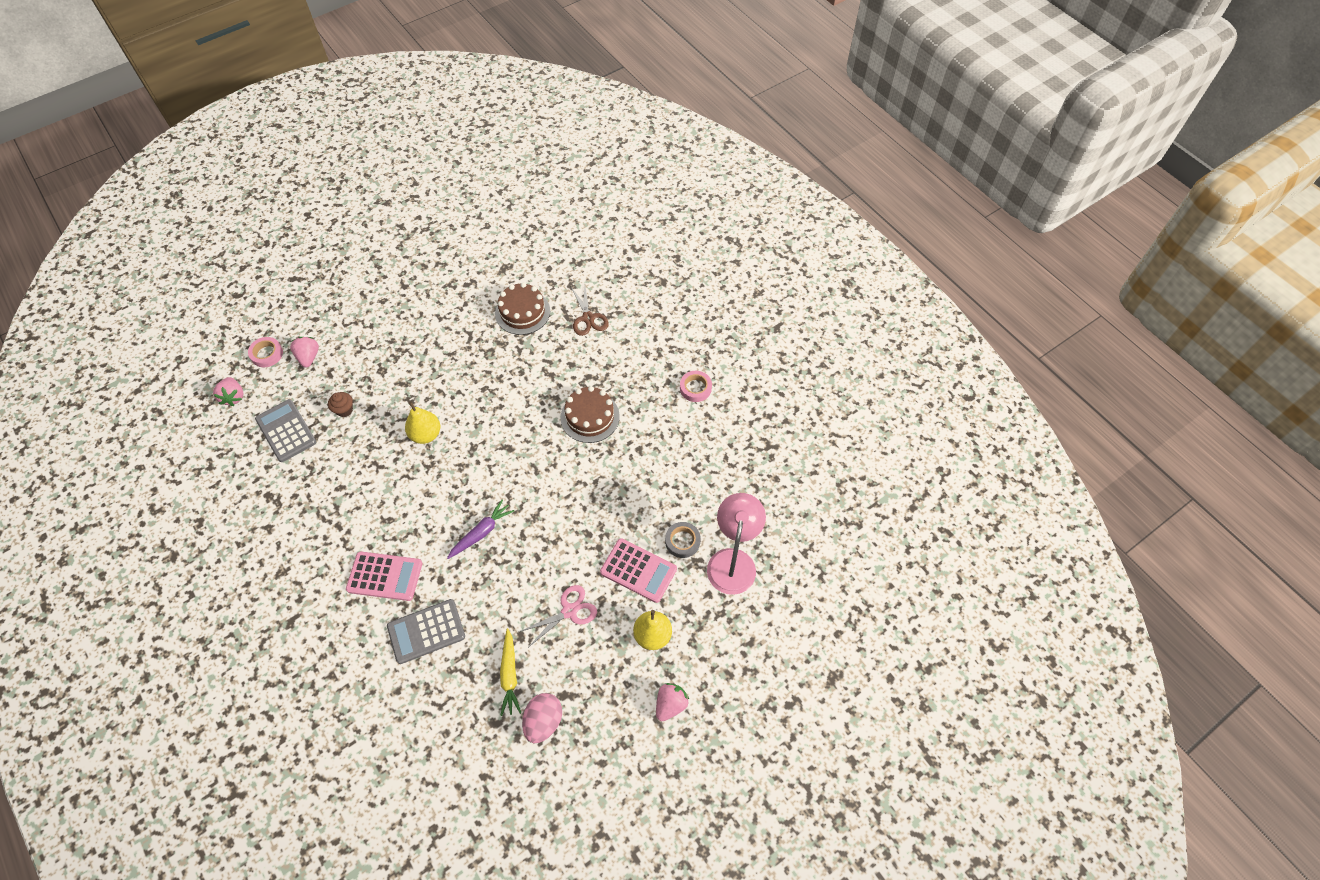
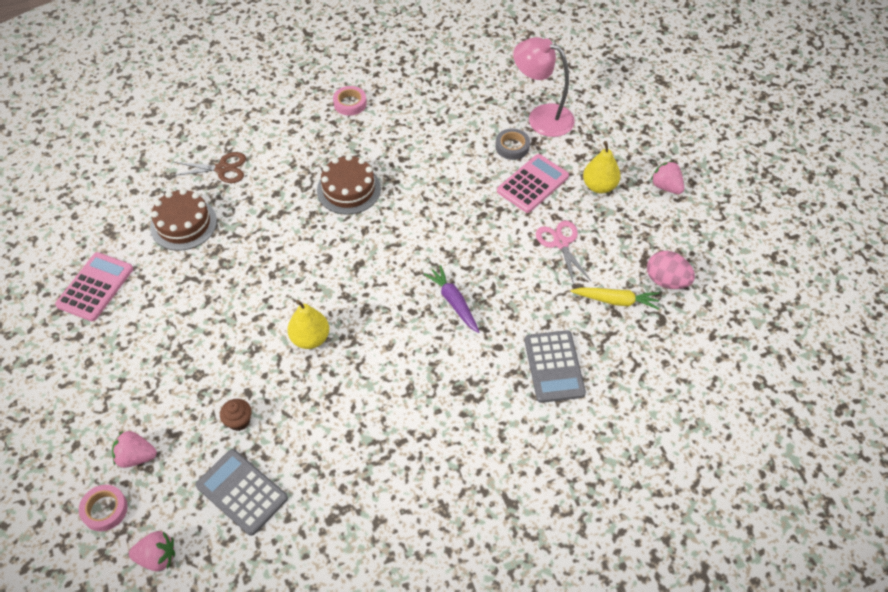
camera: 75 degrees left, 5 degrees down
grey calculator [255,399,316,462] -> grey calculator turned 60 degrees clockwise [195,449,288,536]
pink calculator [346,551,422,601] -> pink calculator moved to [55,252,133,321]

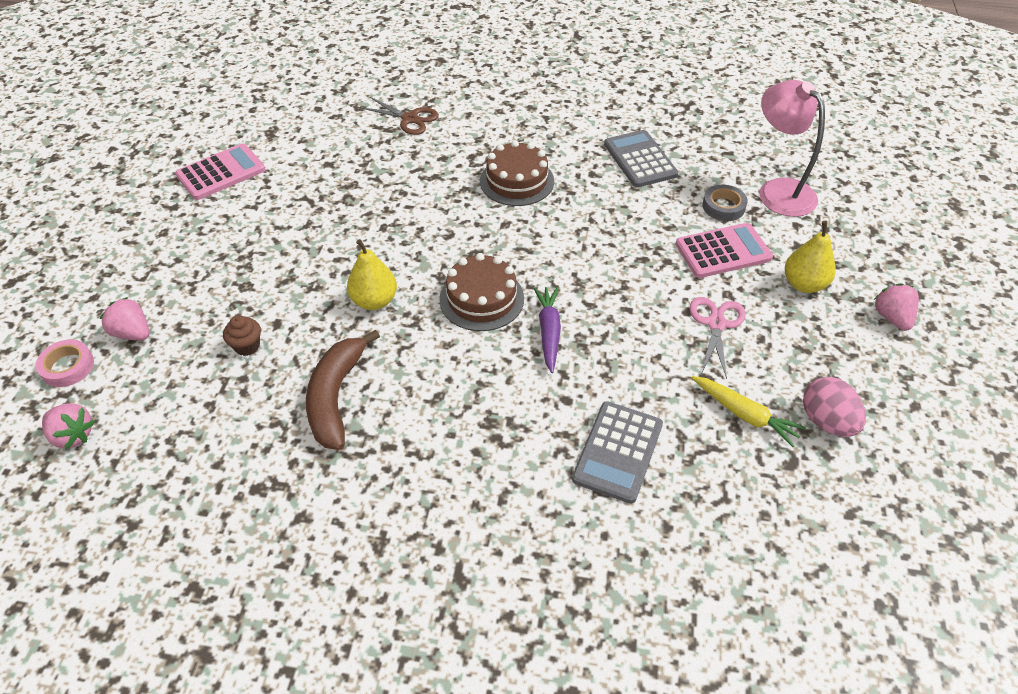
camera: 30 degrees right, 5 degrees down
brown cake [150,189,217,251] -> brown cake moved to [439,253,524,331]
grey calculator [195,449,288,536] -> grey calculator moved to [604,130,678,187]
pink tape [333,86,367,116] -> none
none -> brown banana [306,330,380,450]

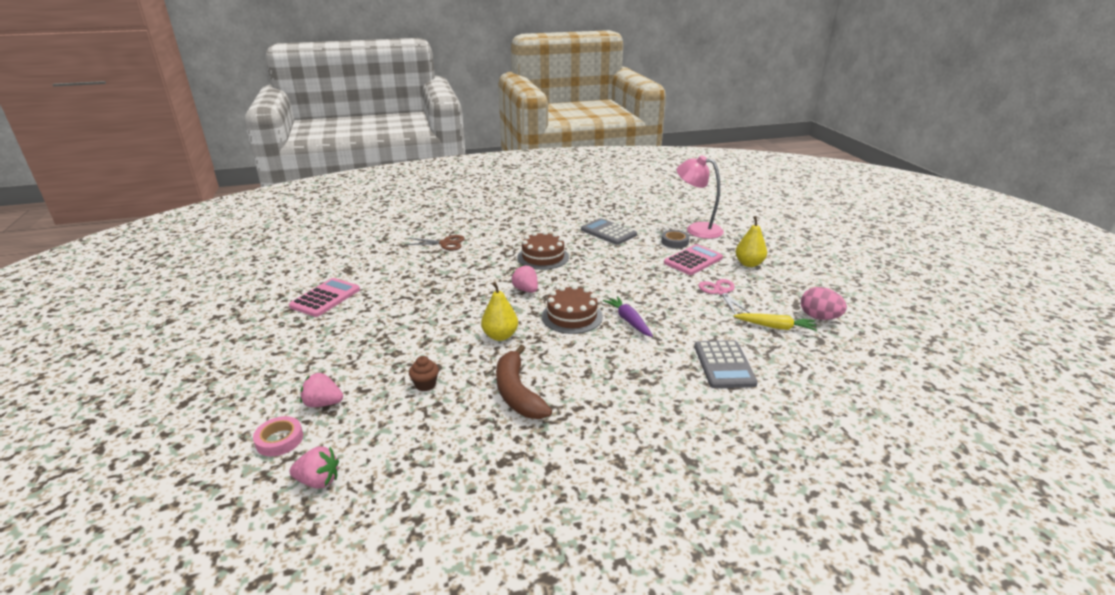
camera: 25 degrees left, 20 degrees down
pink strawberry [874,283,919,331] -> pink strawberry moved to [511,265,538,293]

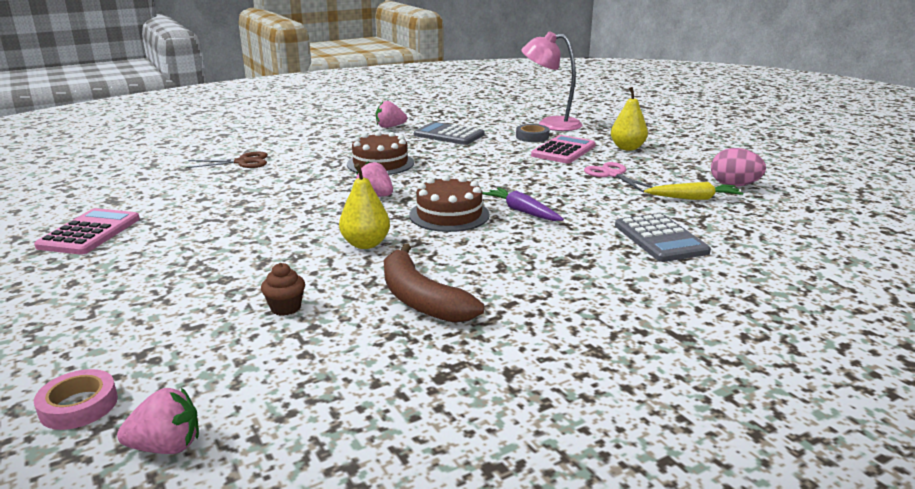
camera: 15 degrees left, 5 degrees down
pink strawberry [300,373,343,407] -> pink strawberry moved to [376,101,407,128]

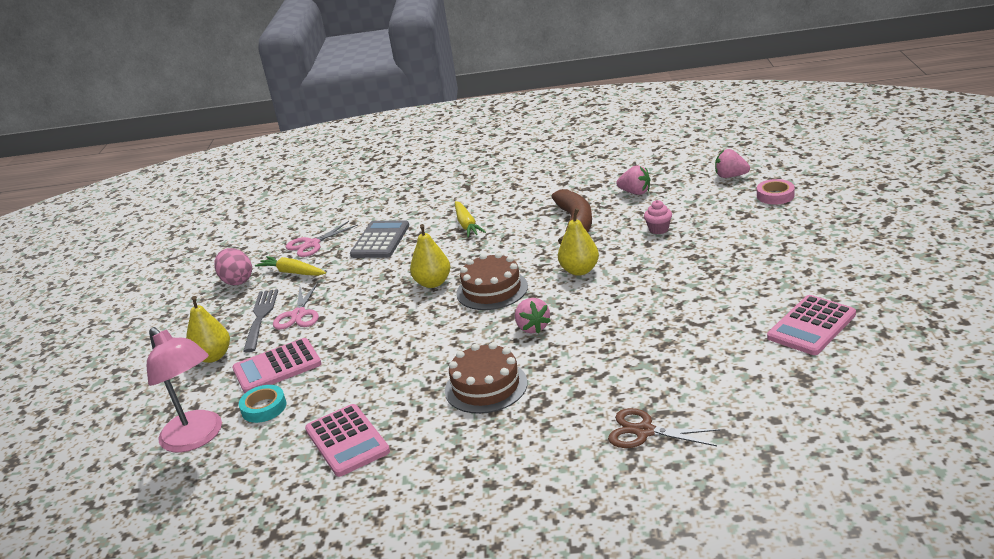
camera: 145 degrees left, 5 degrees up
brown cupcake [261,263,305,316] -> pink cupcake [644,200,672,234]
pink strawberry [376,101,407,128] -> pink strawberry moved to [616,165,650,195]
grey calculator [414,122,484,145] -> pink calculator [305,404,390,477]
purple carrot [482,187,564,221] -> yellow pear [410,224,450,288]
grey tape [516,124,549,142] -> turquoise tape [239,385,286,423]
none -> grey fork [243,289,278,352]
none -> pink scissors [286,221,358,257]
none -> yellow carrot [455,201,486,238]

